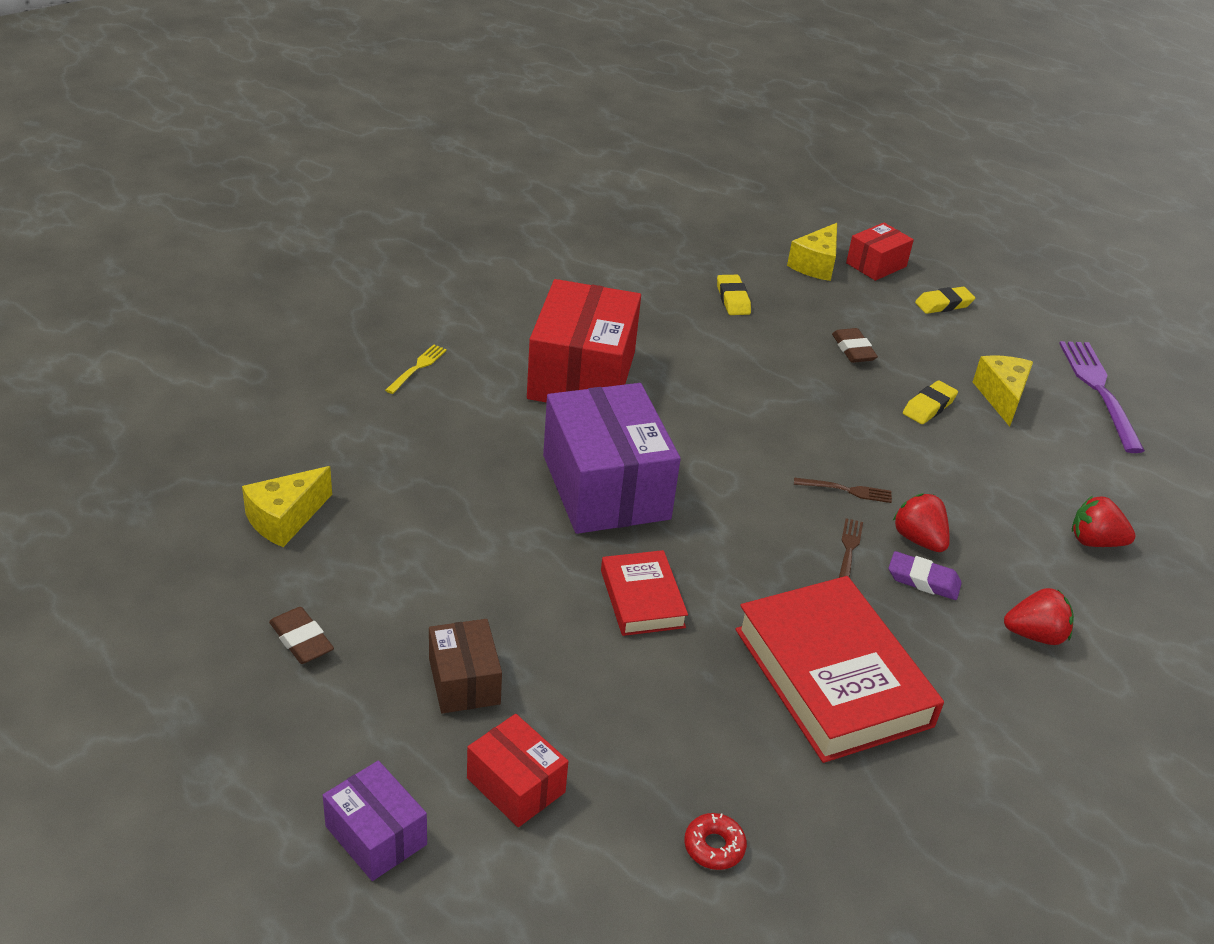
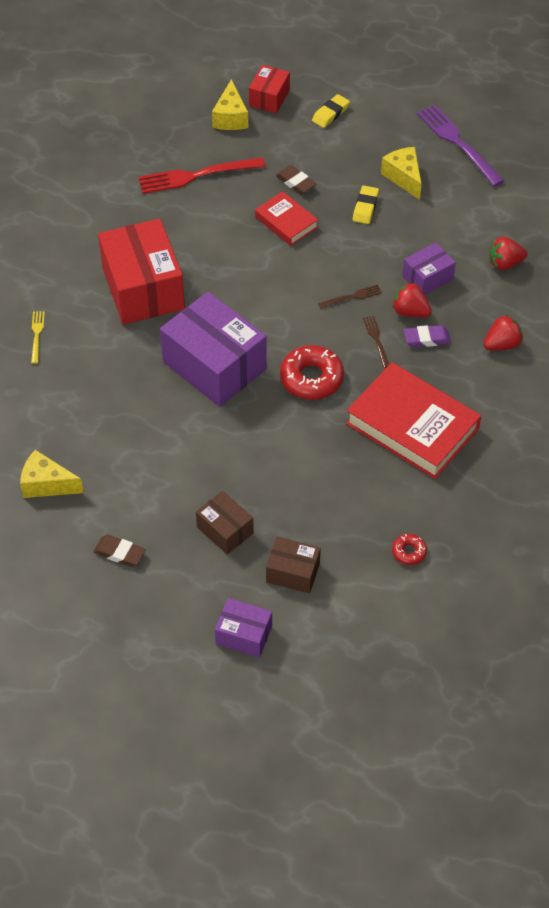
camera: 25 degrees left, 15 degrees up
yellow cheese [242,466,332,547] -> yellow cheese turned 90 degrees clockwise [20,450,84,498]
red box [467,714,568,827] -> brown box [266,537,321,594]
red book [601,550,688,636] -> red book moved to [255,191,318,246]
yellow eraser [717,275,751,315] -> red fork [138,157,266,194]
none -> red donut [280,345,344,400]
none -> purple box [402,242,456,295]

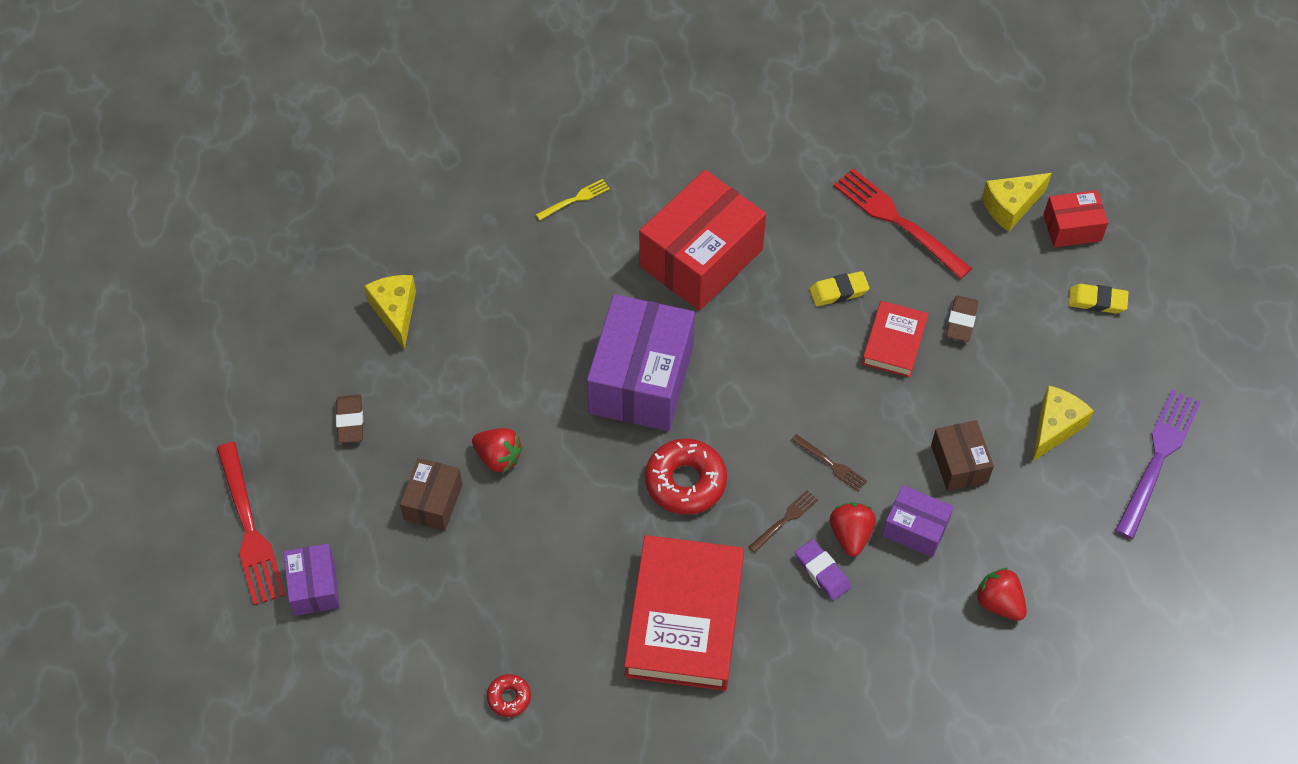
camera: 60 degrees right, 5 degrees up
brown box [266,537,321,594] -> brown box moved to [931,420,994,491]
yellow eraser [353,186,379,224] -> yellow eraser moved to [809,271,870,306]
red strawberry [483,315,523,350] -> red strawberry moved to [472,428,523,473]
none -> red fork [217,442,285,605]

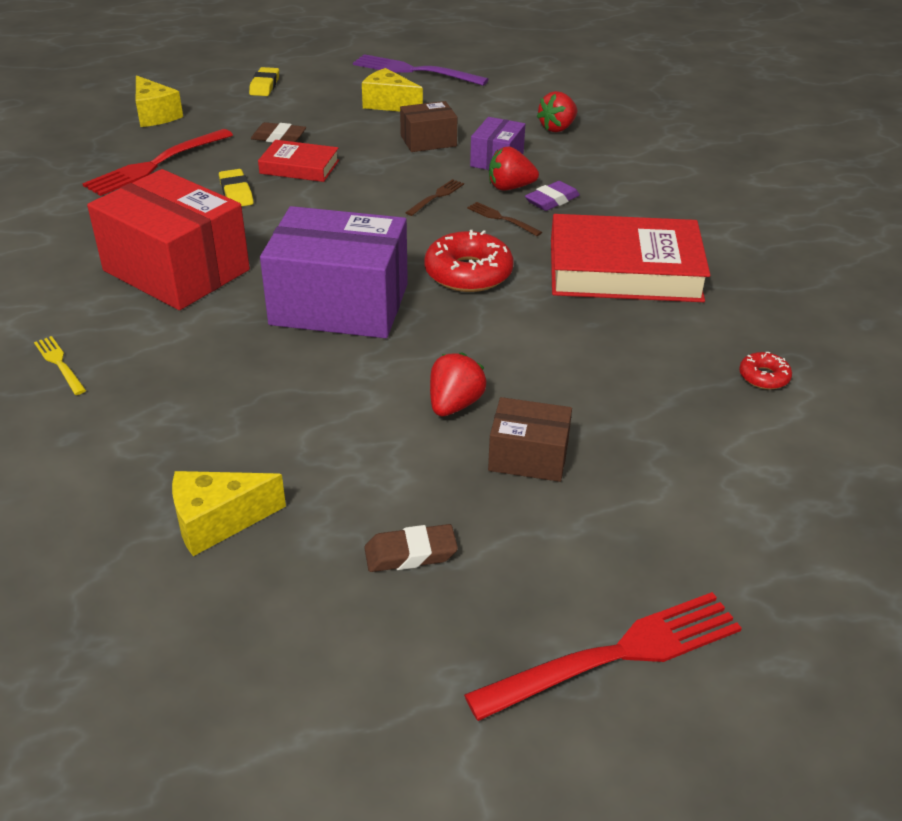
camera: 95 degrees left, 20 degrees down
purple box [283,544,340,616] -> none
red box [1043,190,1108,248] -> none

